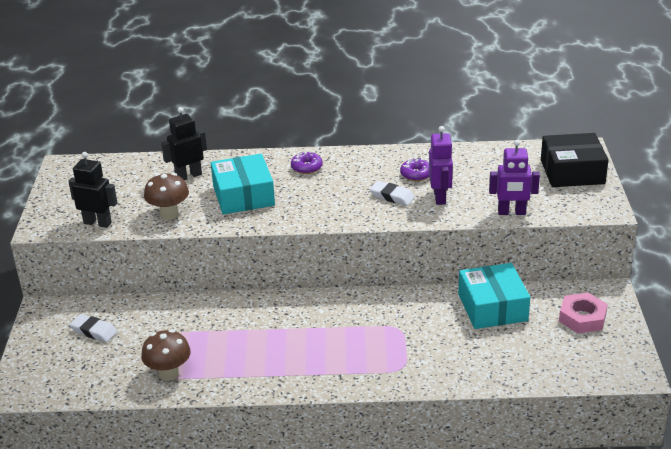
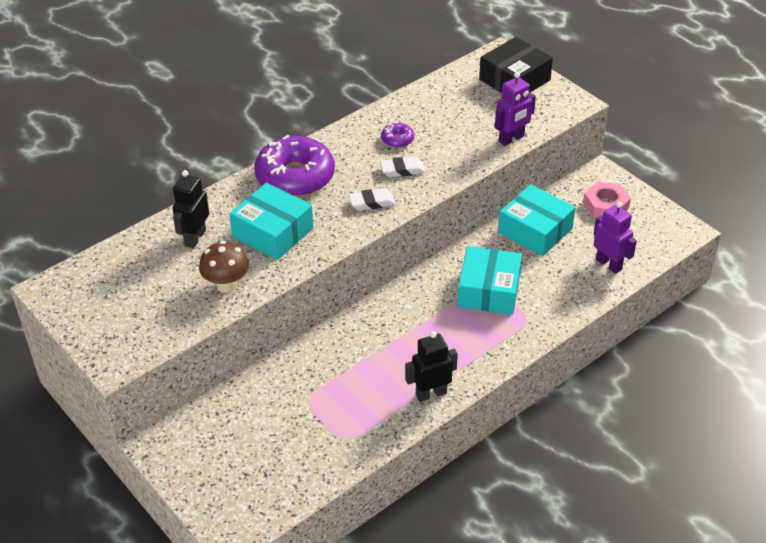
camera: 40 degrees left, 10 degrees up
black robot [68,152,117,228] -> black robot moved to [405,331,458,402]
white eraser [70,314,117,342] -> white eraser moved to [349,188,396,211]
brown mushroom [141,329,191,381] -> none
purple donut [291,152,323,174] -> purple donut [254,135,335,197], size x2.32
purple robot [429,126,453,205] -> purple robot moved to [594,202,637,274]
none -> turquoise box [457,246,522,315]

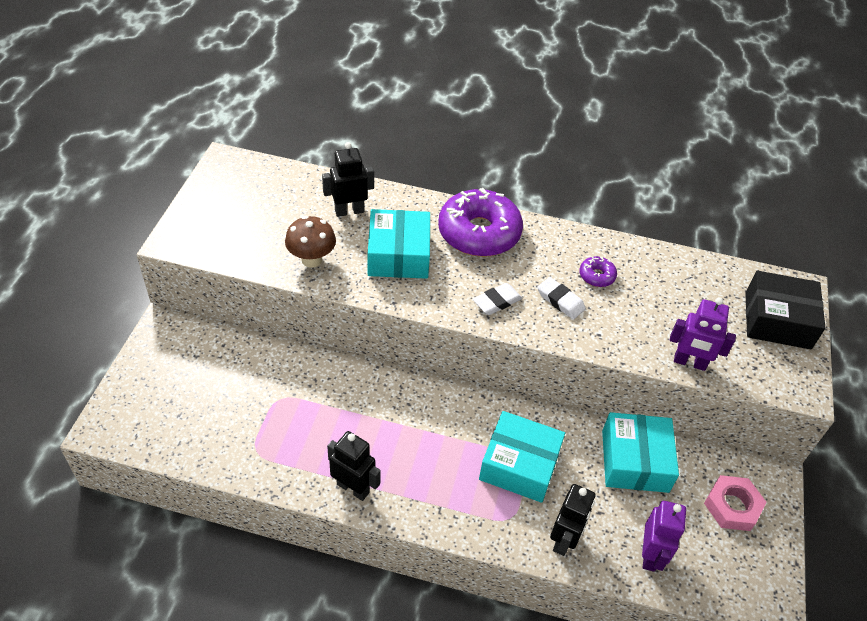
camera: 50 degrees right, 5 degrees up
white eraser [349,188,396,211] -> white eraser turned 75 degrees counterclockwise [473,283,522,315]
turquoise box [457,246,522,315] -> turquoise box turned 45 degrees clockwise [479,411,565,503]
none -> black robot [550,484,595,556]

